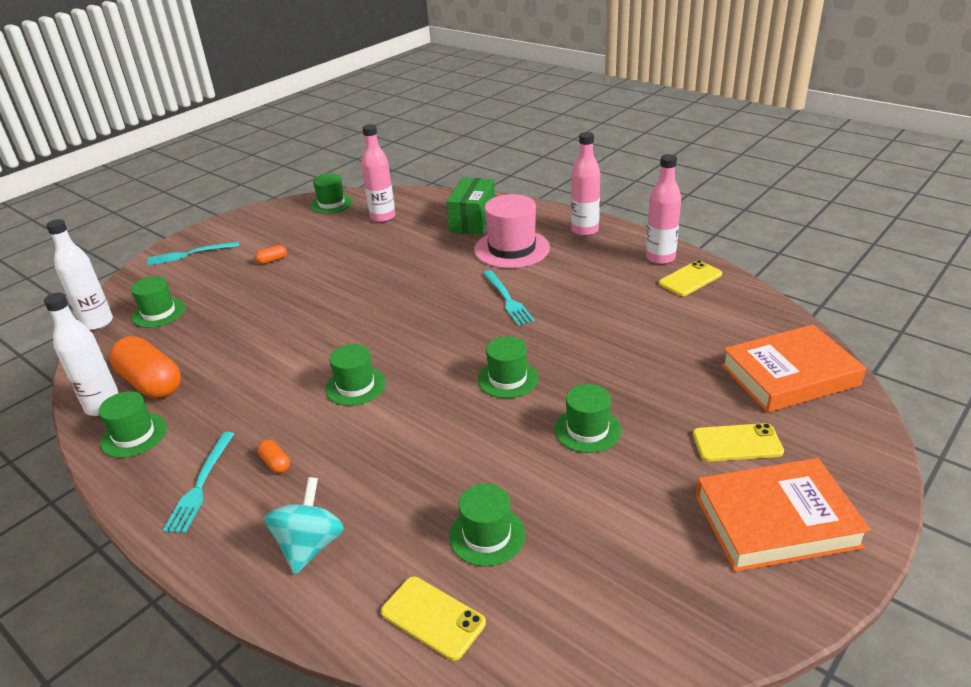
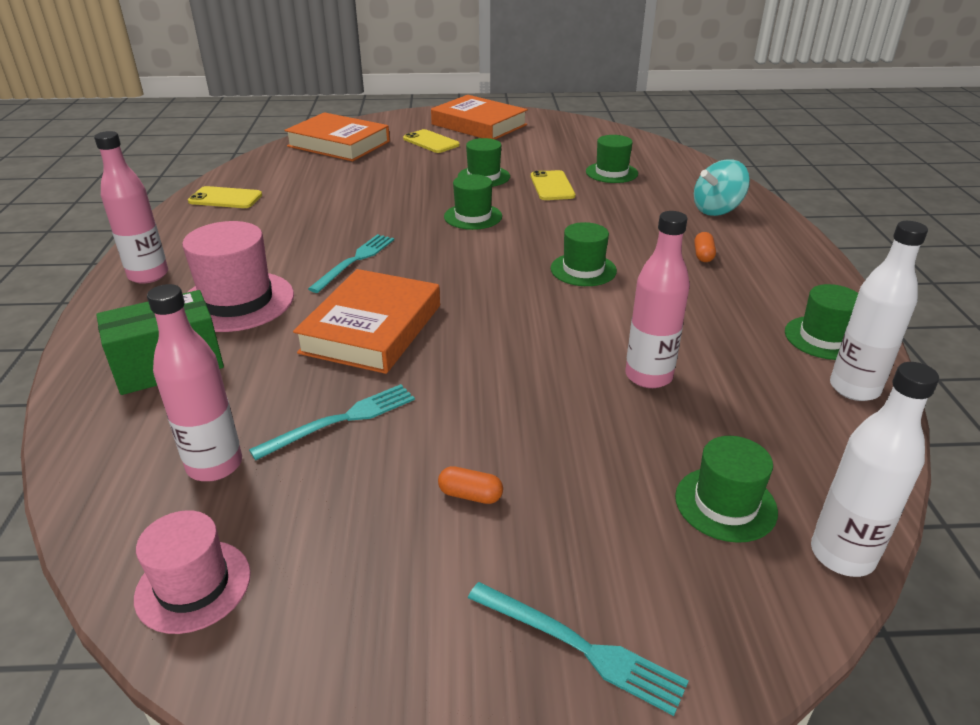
camera: 135 degrees left, 0 degrees up
orange capsule [109,336,181,399] -> none
turquoise fork [163,432,234,533] -> turquoise fork moved to [249,384,415,460]
green hat [310,174,353,214] -> pink hat [134,510,251,634]
yellow phone [381,576,486,661] -> yellow phone moved to [531,170,575,200]
pink bottle [646,154,681,265] -> pink bottle moved to [625,211,690,388]
none -> orange book [293,269,440,374]

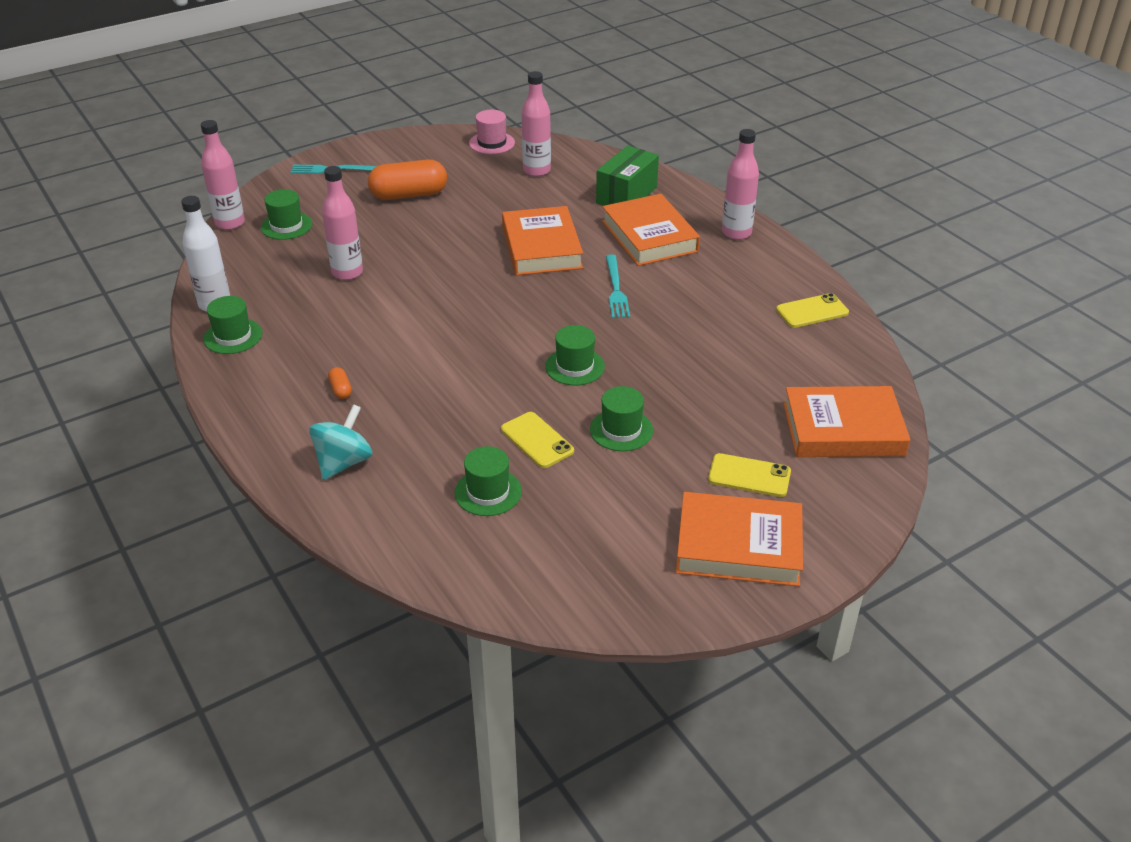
camera: 150 degrees right, 5 degrees up
pink hat [182,221,294,332] -> orange book [602,194,700,266]
turquoise fork [249,384,415,460] -> none
orange capsule [438,466,503,504] -> orange capsule [368,159,447,200], size x2.38
green hat [551,222,617,286] -> none
white bottle [811,362,939,577] -> pink bottle [201,120,245,230]

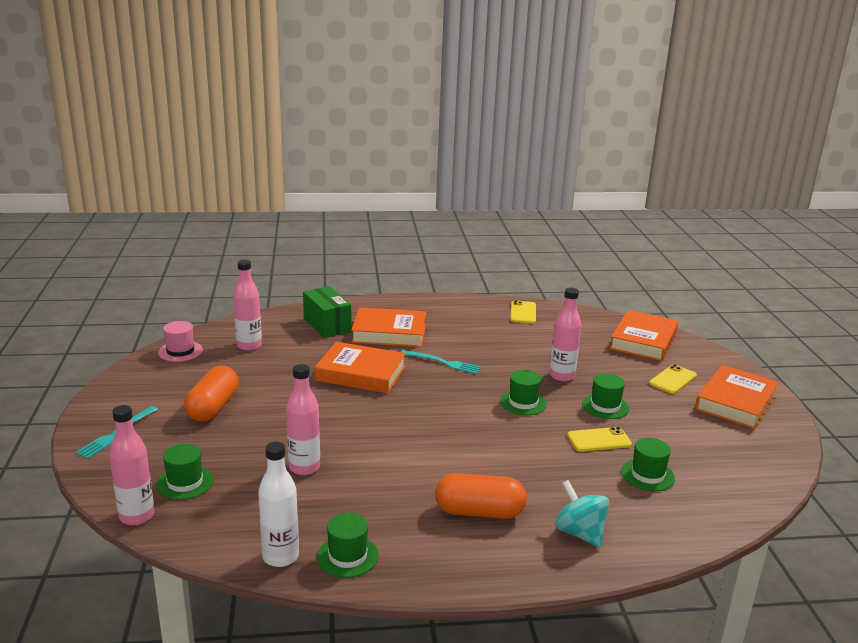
camera: 65 degrees left, 15 degrees down
orange capsule [328,367,352,399] -> orange capsule [435,473,527,519], size x2.38
pink bottle [722,129,759,240] -> pink bottle moved to [549,288,582,382]

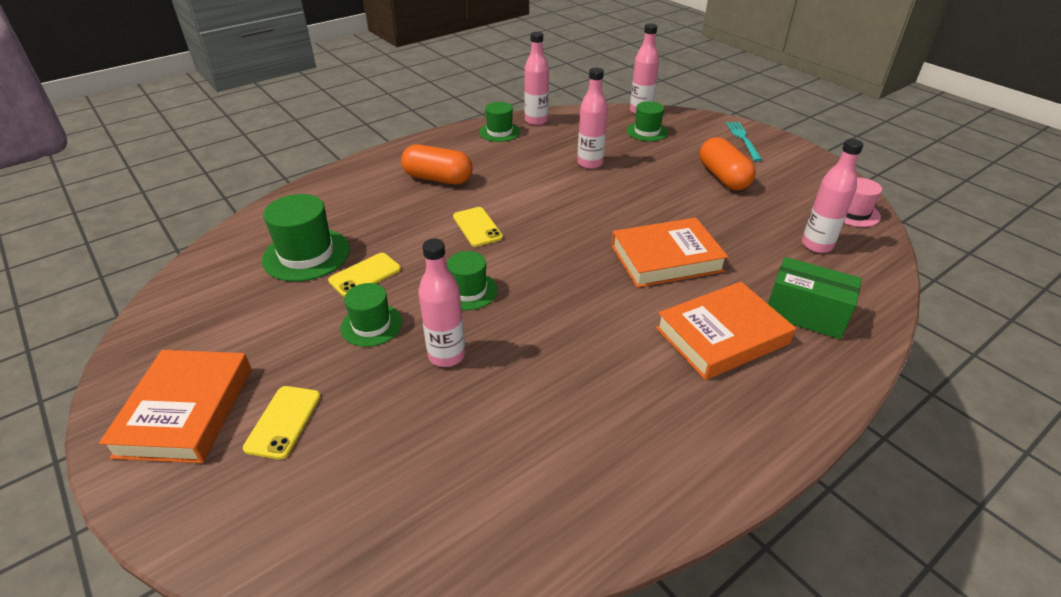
camera: 150 degrees right, 15 degrees up
white bottle [258,442,299,567] -> pink bottle [524,32,549,125]
turquoise fork [401,350,481,374] -> none
orange capsule [435,473,527,519] -> orange capsule turned 45 degrees clockwise [401,145,473,184]
yellow phone [510,300,536,324] -> yellow phone moved to [453,207,503,247]
turquoise spinning top [555,480,609,548] -> none
orange book [610,310,678,361] -> none
green hat [621,438,675,491] -> green hat [262,194,350,281], size x1.58

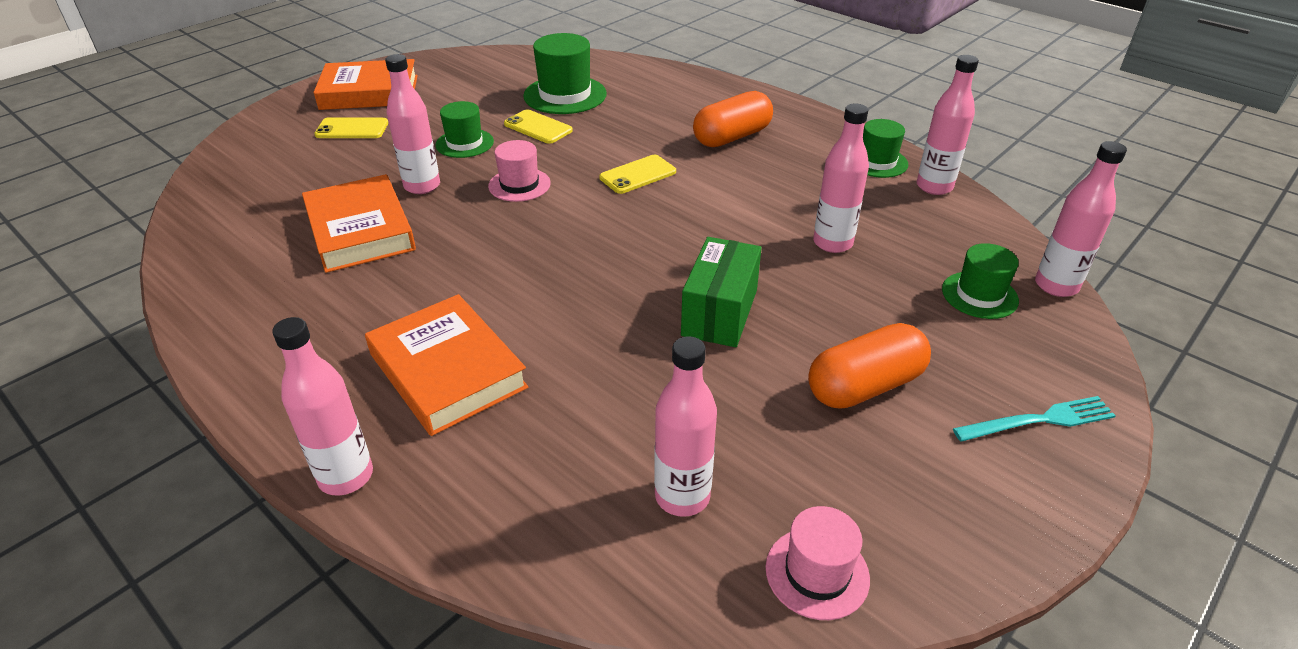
camera: 80 degrees right, 0 degrees up
orange capsule [401,145,473,184] -> orange capsule turned 45 degrees clockwise [693,91,773,147]
green hat [447,251,498,310] -> pink hat [488,140,551,202]
orange book [611,218,728,288] -> orange book moved to [302,174,416,273]
green box [768,257,862,339] -> green box moved to [681,237,762,347]
none -> pink bottle [272,317,373,496]

